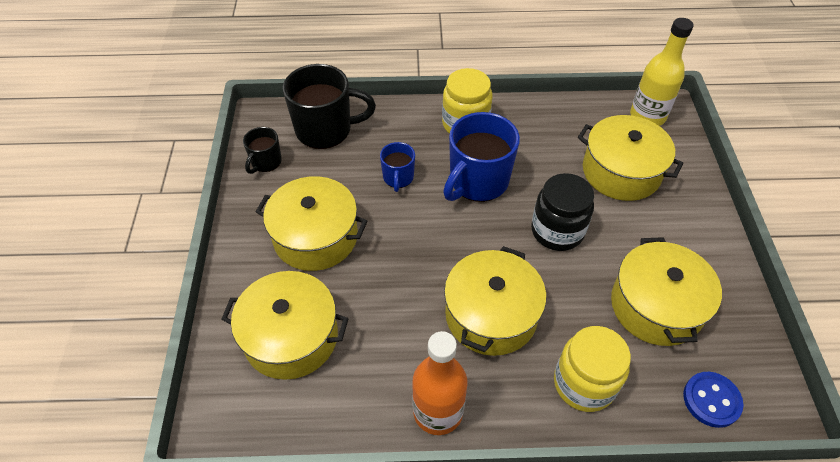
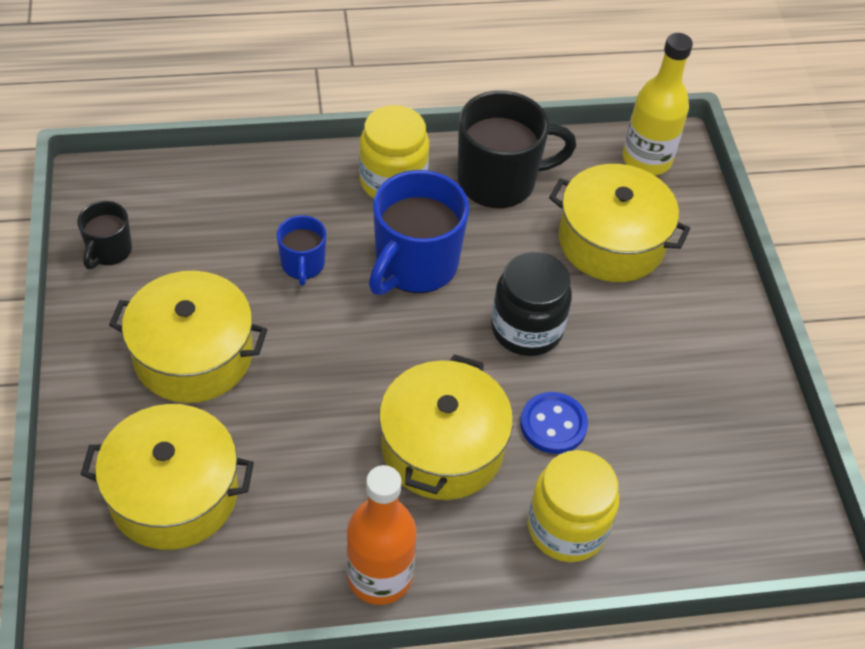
camera: 10 degrees left, 0 degrees up
black mug [283,64,376,149] -> black mug moved to [458,91,576,208]
yellow pot [611,237,722,346] -> none
blue button [683,372,744,428] -> blue button moved to [520,392,588,454]

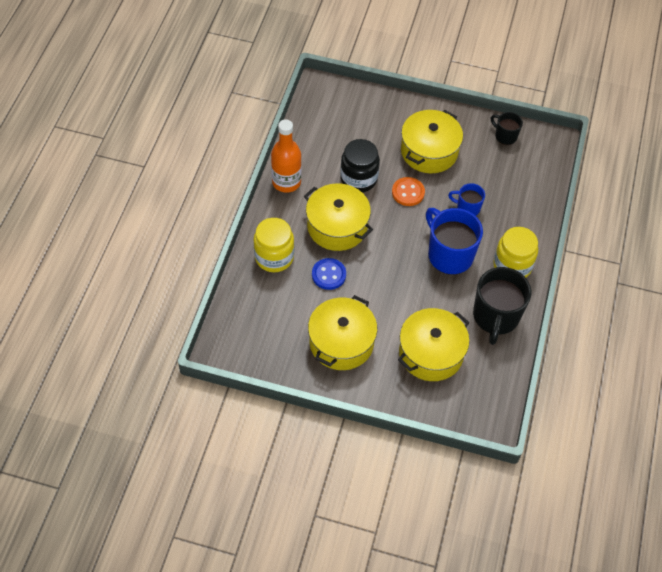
camera: 115 degrees right, 5 degrees up
yellow pot [81,404,254,550] -> yellow pot moved to [308,295,377,370]
black jar [491,252,572,356] -> black jar moved to [340,139,380,192]
yellow bottle [623,33,693,175] -> none
none -> orange button [392,177,425,206]

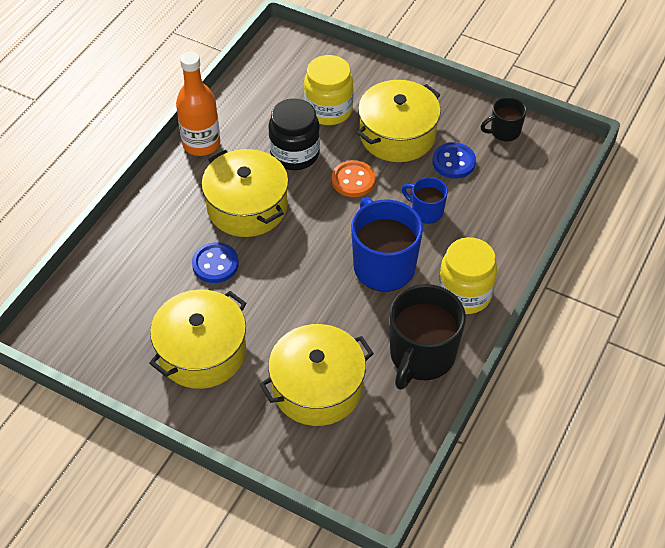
camera: 15 degrees right, 5 degrees down
yellow jar [254,218,294,272] -> yellow jar moved to [304,55,354,125]
black mug [491,112,523,145] -> black mug turned 75 degrees counterclockwise [481,97,527,141]
none -> blue button [432,142,476,179]

